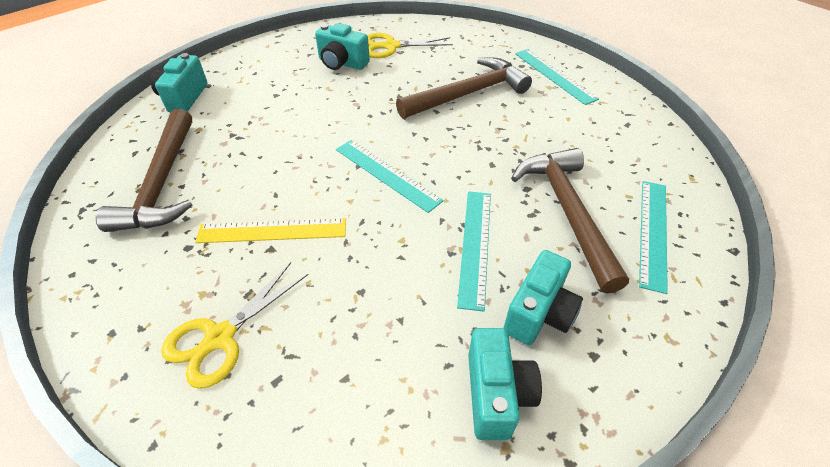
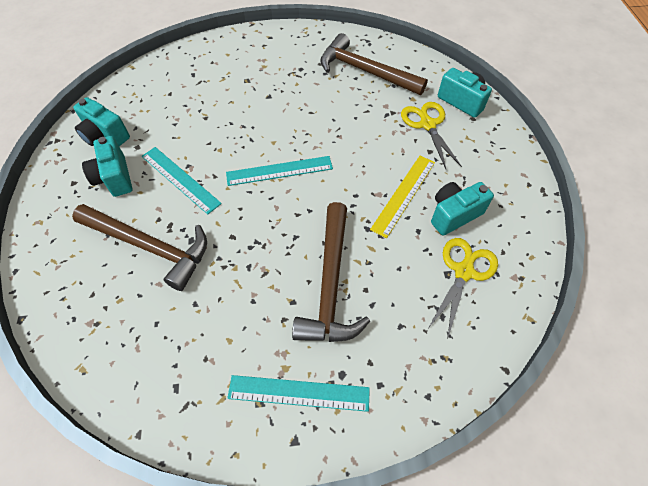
camera: 125 degrees right, 10 degrees up
yellow scissors [161,262,309,389] -> yellow scissors moved to [401,102,462,169]
yellow ruler [195,218,346,243] -> yellow ruler moved to [370,156,435,238]
turquoise ruler [639,181,668,294] -> none

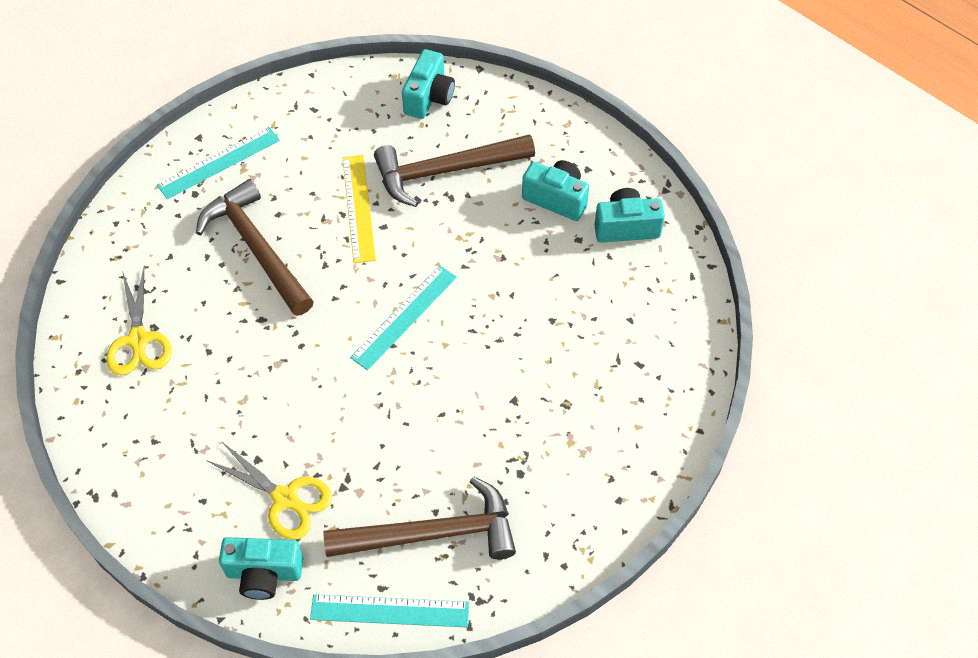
camera: 140 degrees right, 0 degrees up
turquoise ruler [142,147,222,215] -> turquoise ruler moved to [310,594,469,627]
yellow ruler [370,156,435,238] -> yellow ruler moved to [342,155,376,263]
turquoise camera [431,182,494,236] -> turquoise camera moved to [402,49,455,119]

